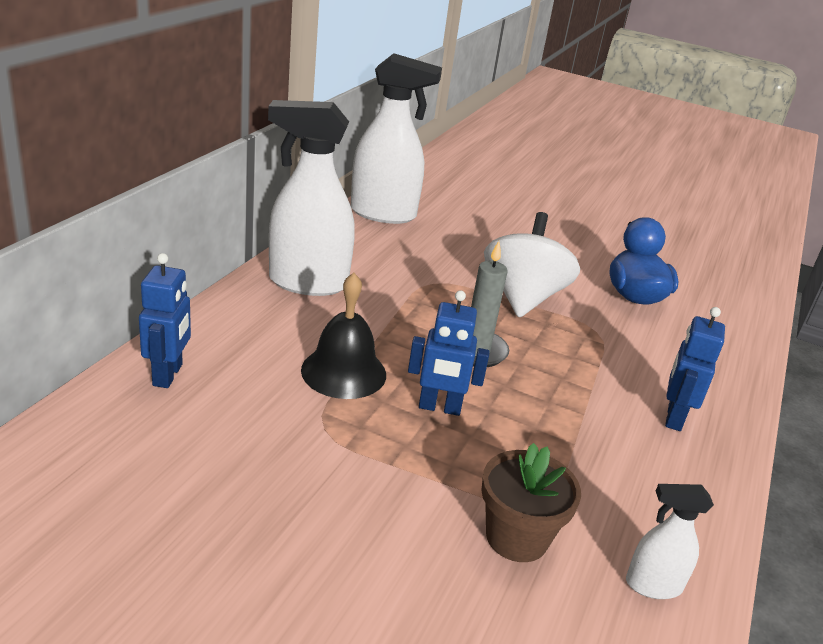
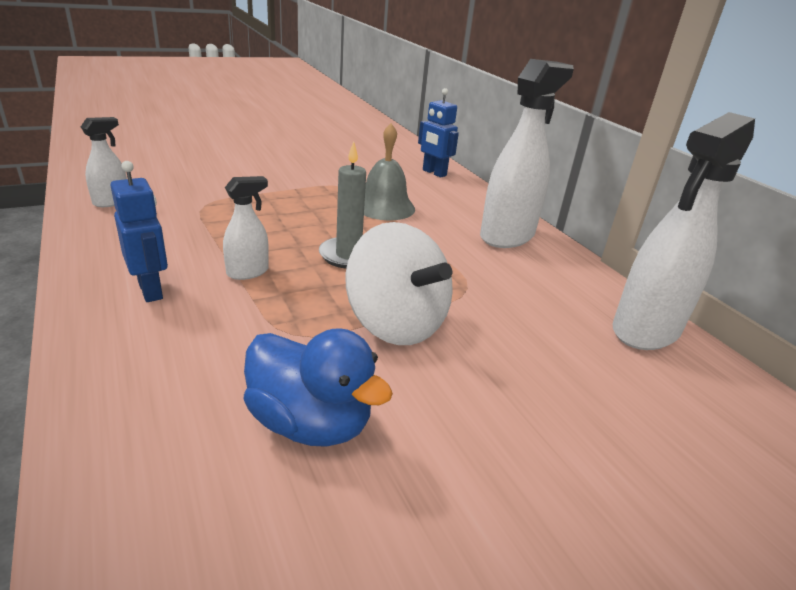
camera: 130 degrees right, 0 degrees up
black bell [301,273,386,399] -> grey bell [364,123,415,220]
blue robot [408,290,490,416] -> none
brown flower pot [481,443,581,562] -> none
none -> white spray bottle [223,176,269,280]

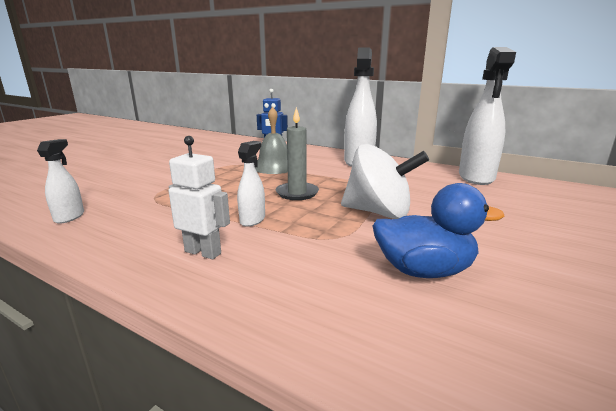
camera: 30 degrees left, 10 degrees down
blue robot [110,161,168,302] -> white robot [169,136,230,259]

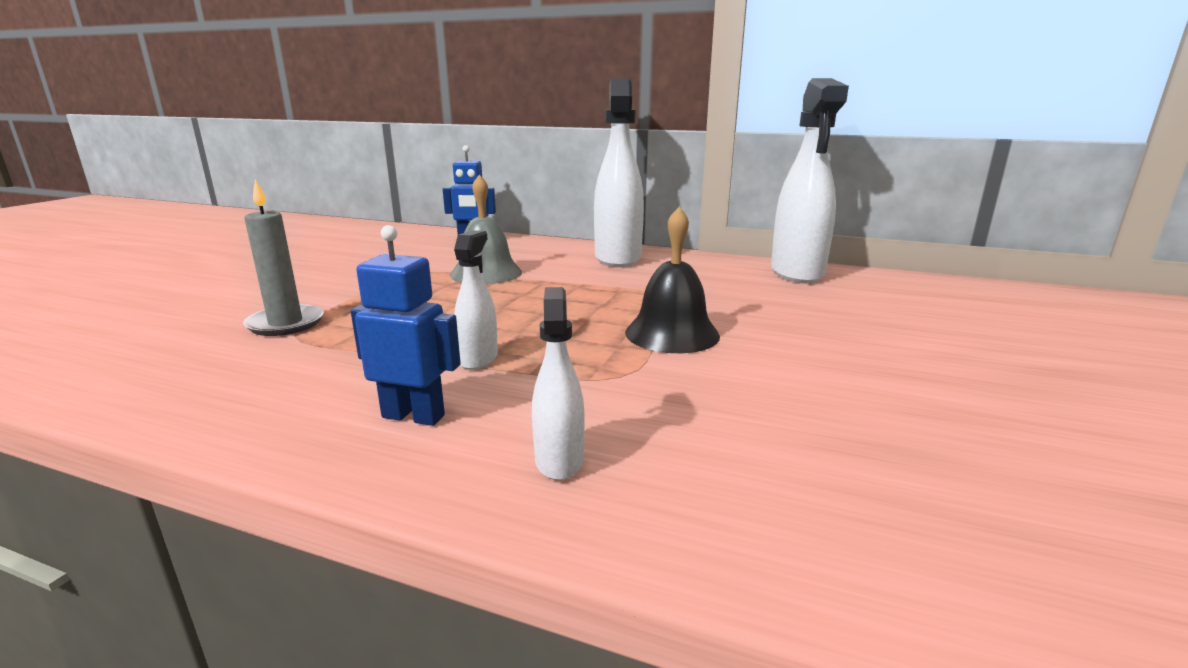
camera: 10 degrees left, 0 degrees up
white spray bottle [37,139,84,224] -> white spray bottle moved to [532,287,584,480]
white robot [169,136,230,259] -> blue robot [351,225,461,426]
grey candle [276,107,319,200] -> grey candle moved to [243,179,324,336]
white spinning top [341,144,429,219] -> black bell [625,207,720,353]
blue duck [373,183,504,278] -> none

